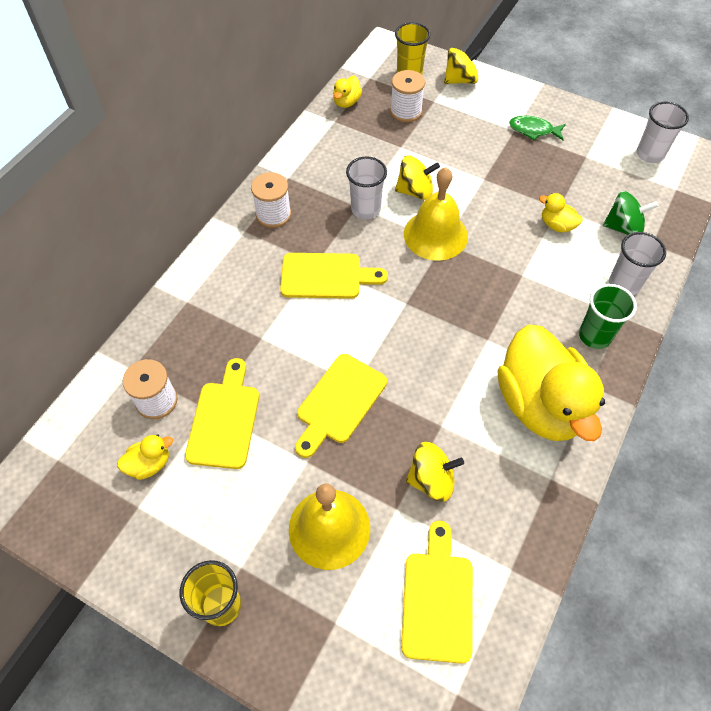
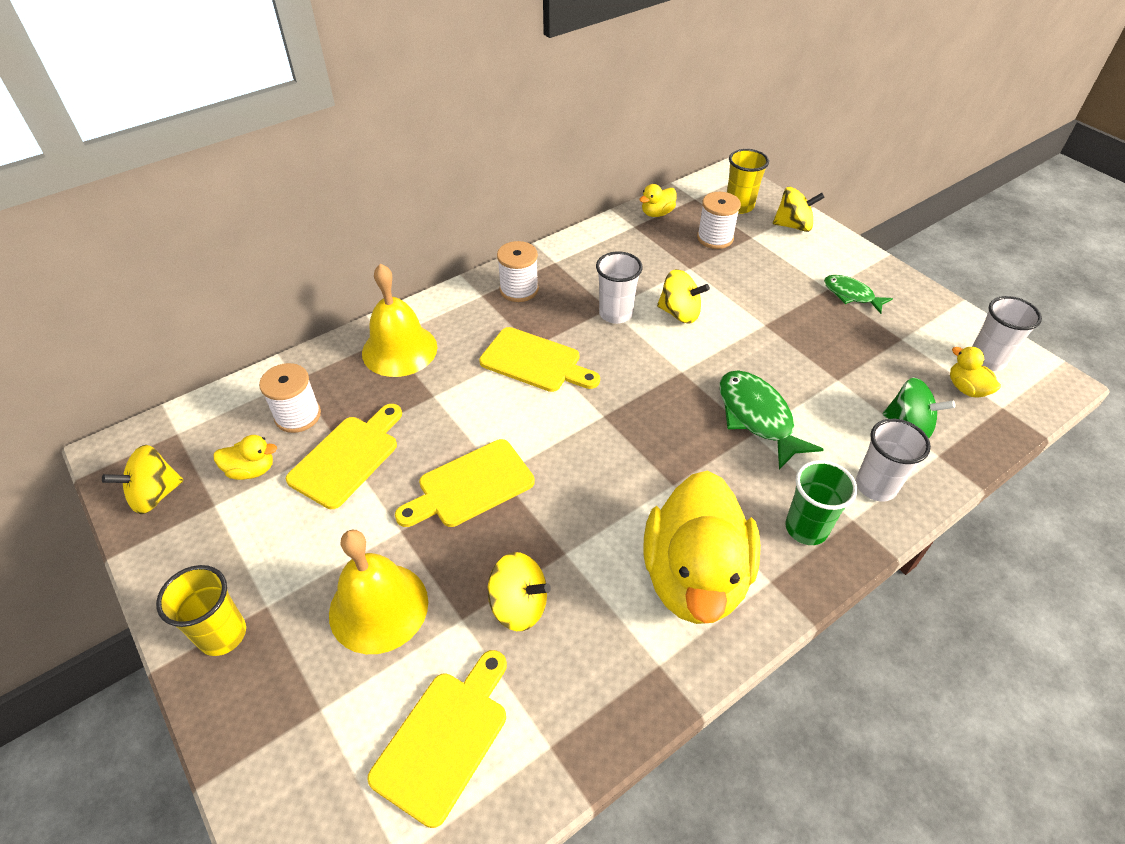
camera: 25 degrees right, 10 degrees down
yellow bell [404,167,468,261] -> yellow bell moved to [362,264,437,377]
yellow duck [539,193,583,233] -> yellow duck moved to [950,347,1001,398]
none -> yellow spinning top [102,445,184,514]
none -> green fish [719,371,824,469]

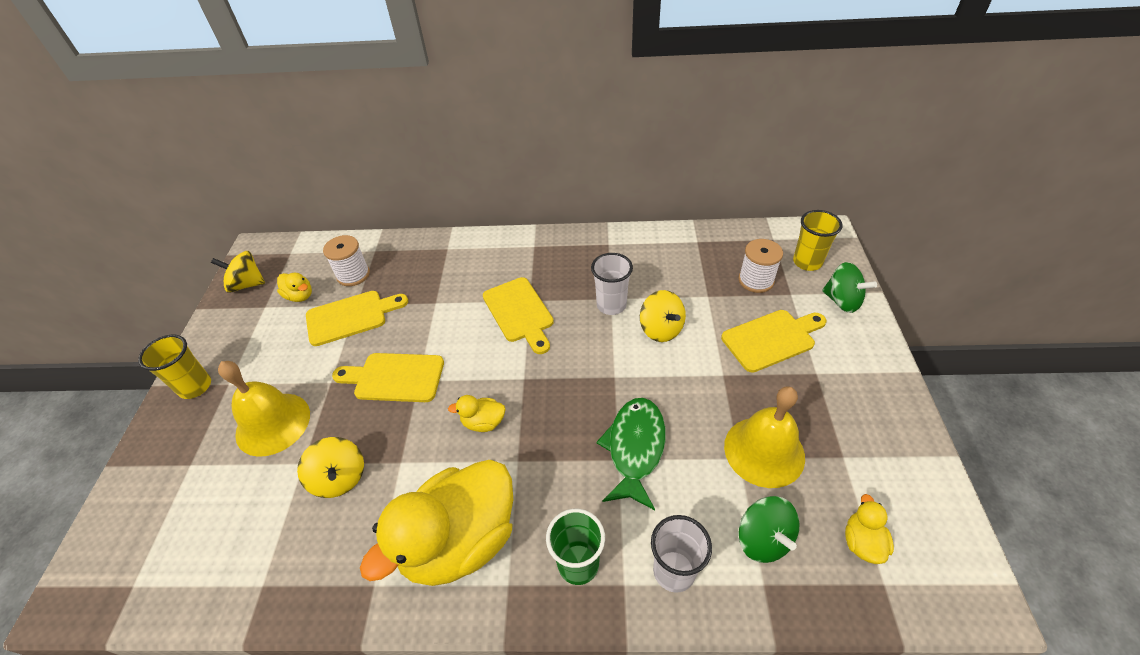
camera: 40 degrees right, 0 degrees up
yellow bell [362,264,437,377] -> yellow bell moved to [724,386,805,488]
yellow cutting board [367,650,507,828] -> yellow cutting board moved to [721,310,827,373]
white spool [497,241,539,302] -> none
yellow duck [639,184,677,217] -> yellow duck moved to [448,395,506,432]
yellow spinning top [773,187,825,232] -> green spinning top [822,262,877,313]
green fish [824,275,893,314] -> none
white cup [972,296,1042,371] -> none

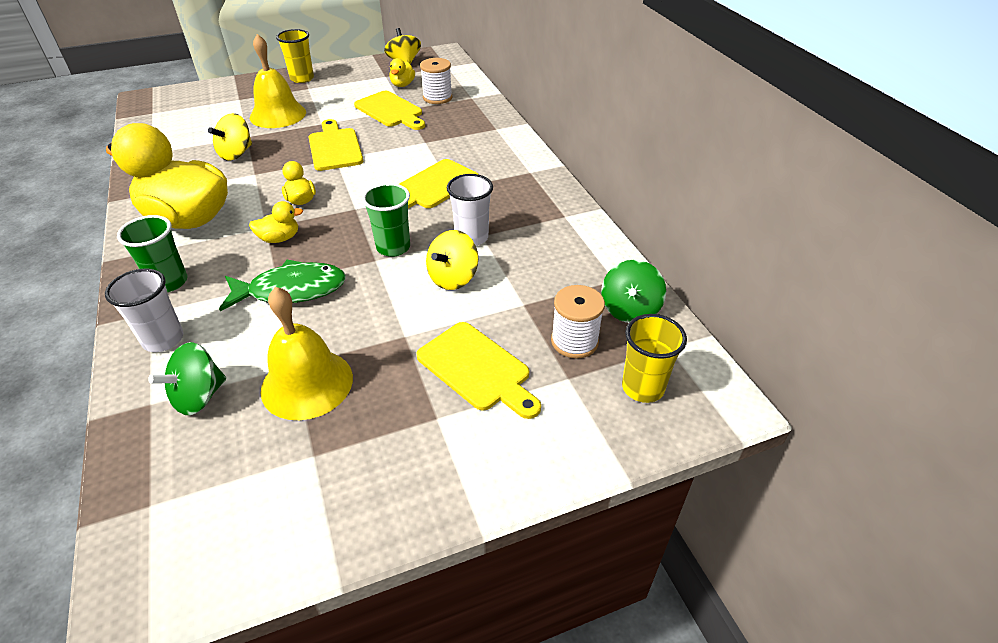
camera: 65 degrees right, 5 degrees down
green spinning top [822,262,877,313] -> green spinning top moved to [601,260,666,323]
yellow duck [845,494,894,564] -> yellow duck moved to [249,201,303,243]
none -> green cup [362,183,410,257]

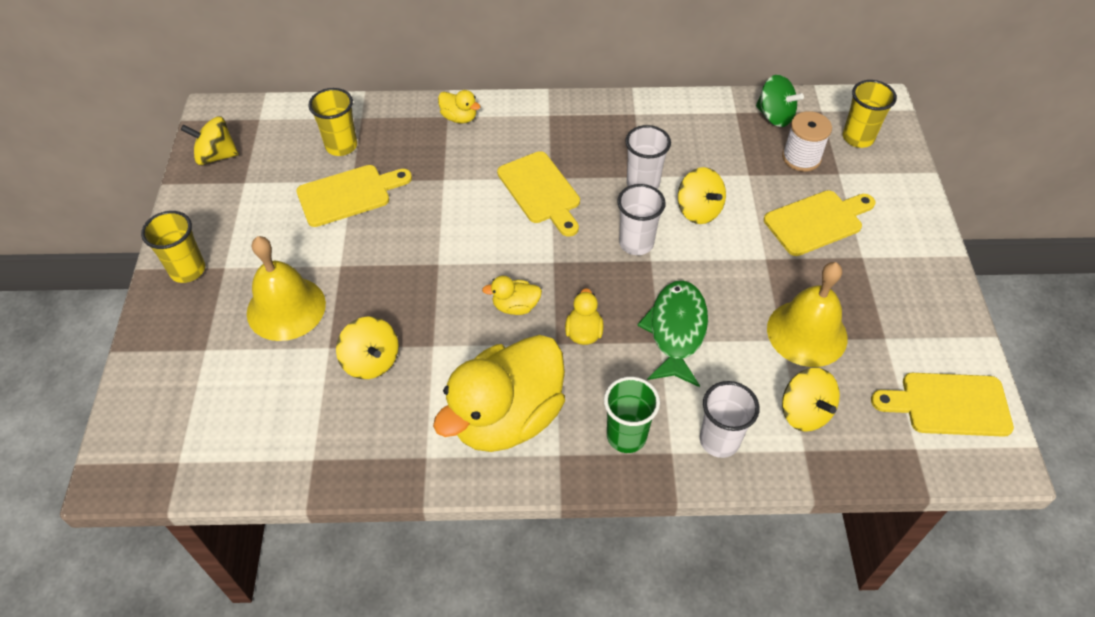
camera: 70 degrees left, 10 degrees up
green spinning top [148,342,226,415] -> yellow spinning top [782,368,840,432]
yellow cutting board [309,119,363,171] -> yellow cutting board moved to [871,373,1014,437]
green cup [362,183,410,257] -> white cup [617,184,666,255]
yellow duck [389,58,415,87] -> yellow duck moved to [438,90,481,123]
white spool [420,58,452,104] -> yellow cup [308,88,357,156]

